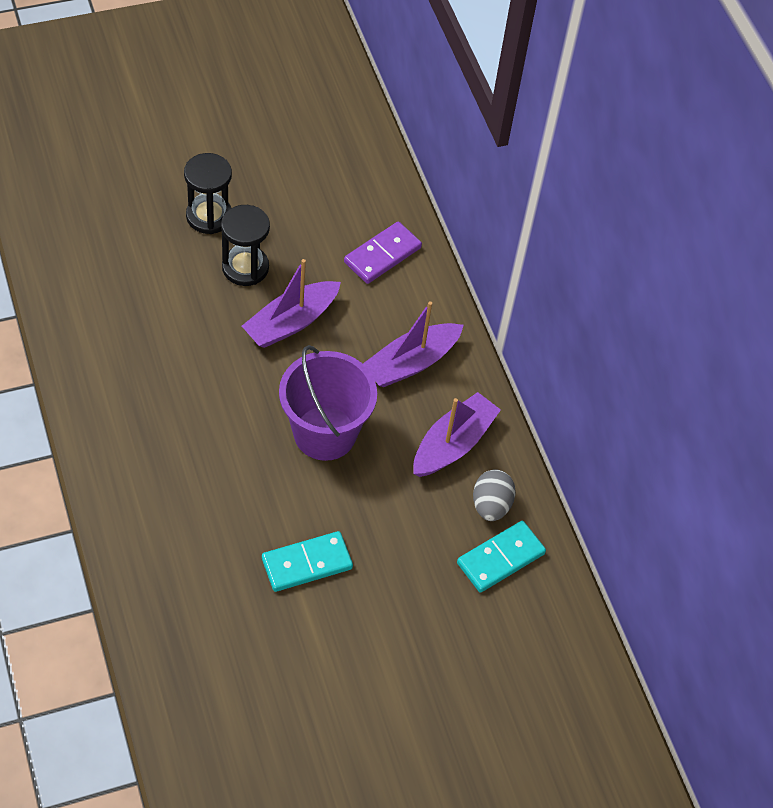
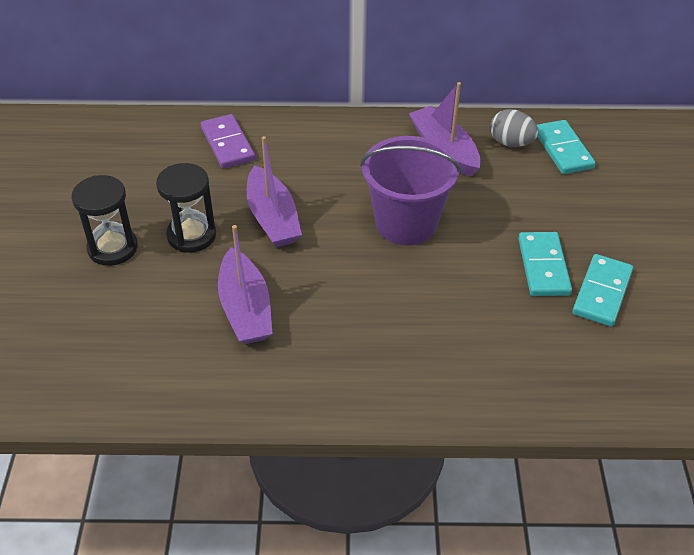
camera: 65 degrees left, 10 degrees down
purple boat [363,301,464,387] -> purple boat moved to [218,225,273,344]
none -> turquoise domino [573,254,633,327]

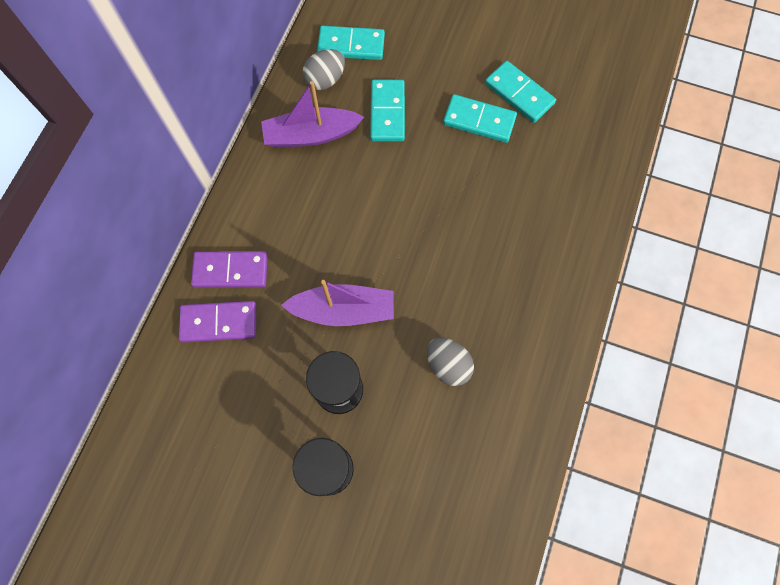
camera: 70 degrees left, 25 degrees up
purple boat [218,225,273,344] -> grey egg [427,337,474,386]
purple bucket [360,136,461,245] -> none
none -> purple domino [191,251,268,288]
none -> turquoise domino [370,80,405,141]

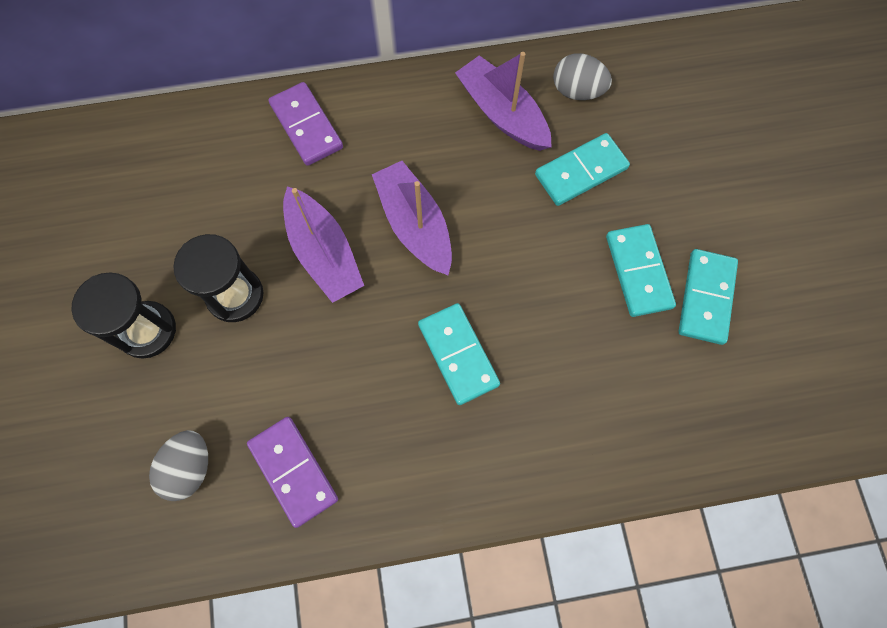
camera: 60 degrees right, 0 degrees up
purple domino [179,301,256,342] -> purple domino moved to [247,417,338,528]
turquoise domino [317,26,385,60] -> turquoise domino moved to [418,303,500,405]
grey egg [427,337,474,386] -> grey egg moved to [149,430,208,501]
none -> purple boat [372,161,452,275]

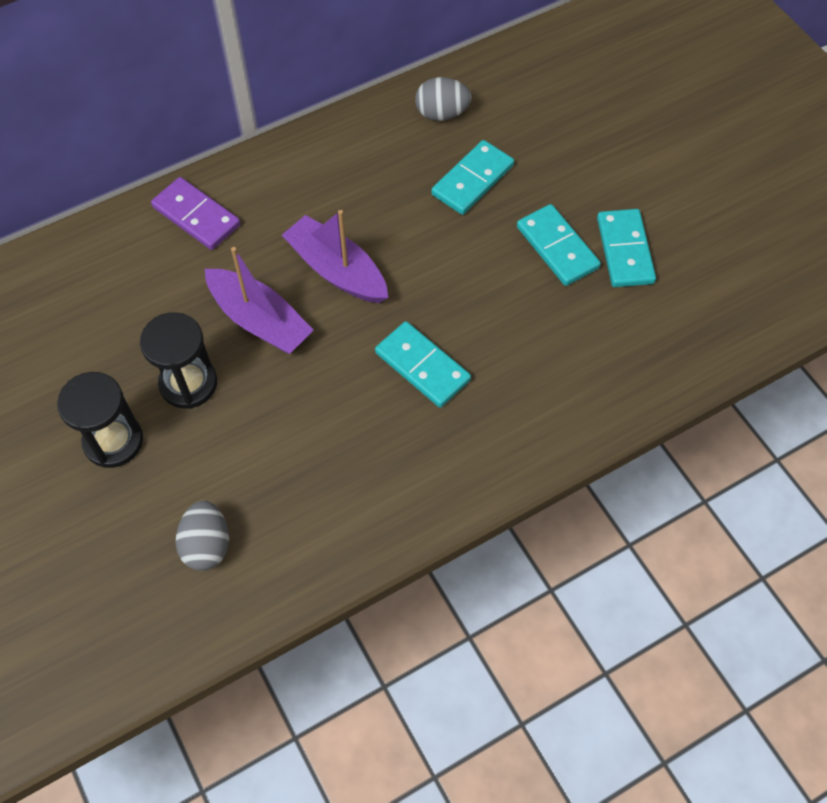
camera: 20 degrees left, 10 degrees down
purple domino [247,417,338,528] -> none
purple boat [455,52,552,151] -> none

